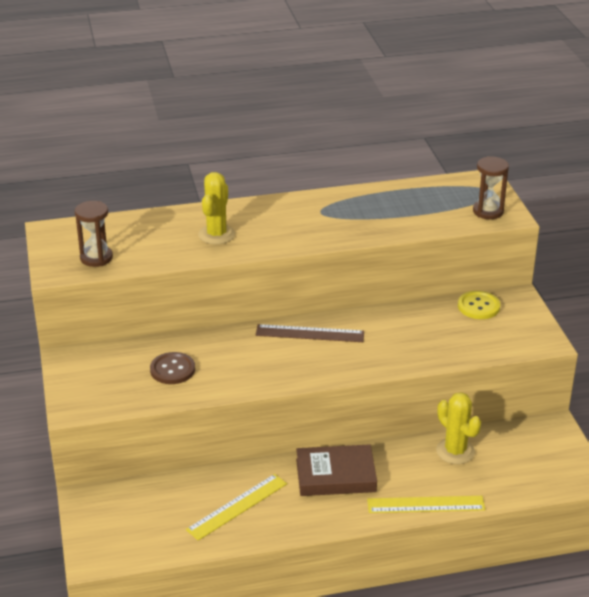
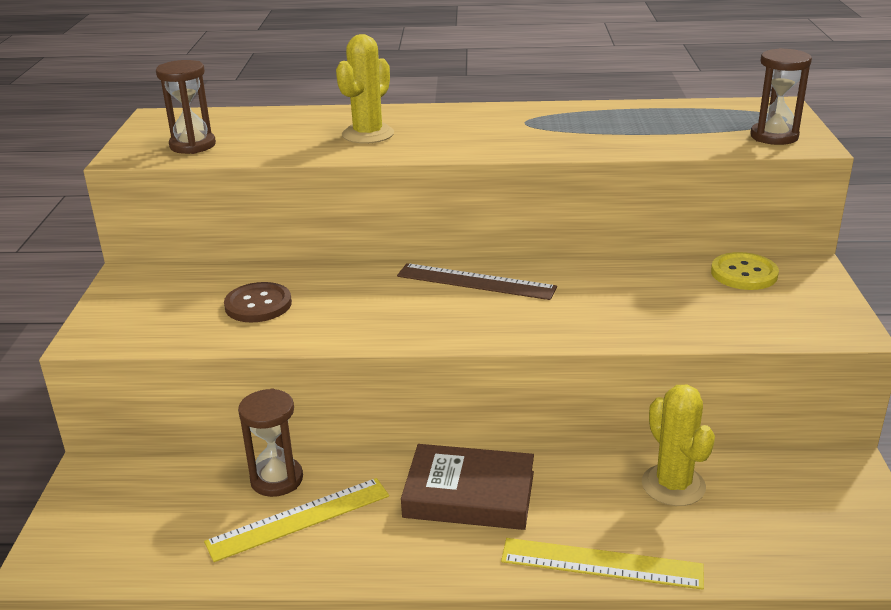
camera: 15 degrees right, 5 degrees down
none -> brown hourglass [238,388,303,497]

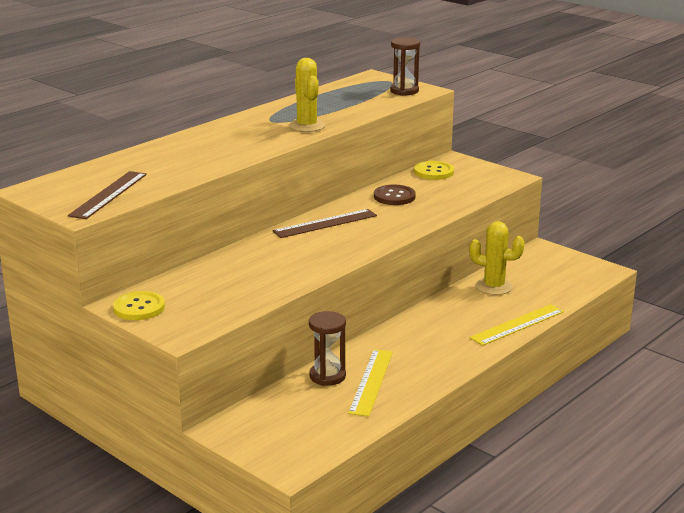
camera: 50 degrees left, 5 degrees down
brown hourglass [156,60,216,154] -> brown ruler [68,171,147,219]
brown button [224,282,292,322] -> brown button moved to [374,185,416,205]
yellow cactus [336,34,394,144] -> yellow cactus moved to [289,58,326,132]
brown book [401,444,534,530] -> none
none -> yellow button [113,291,165,320]

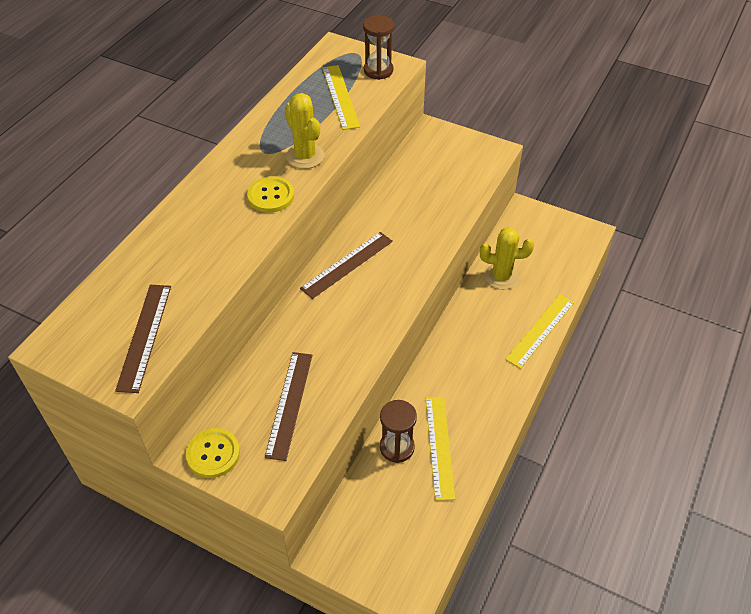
camera: 15 degrees left, 25 degrees up
brown button [374,185,416,205] -> none
yellow button [414,161,454,180] -> yellow button moved to [247,177,294,213]
none -> brown ruler [265,352,312,461]
none -> yellow ruler [322,65,360,130]

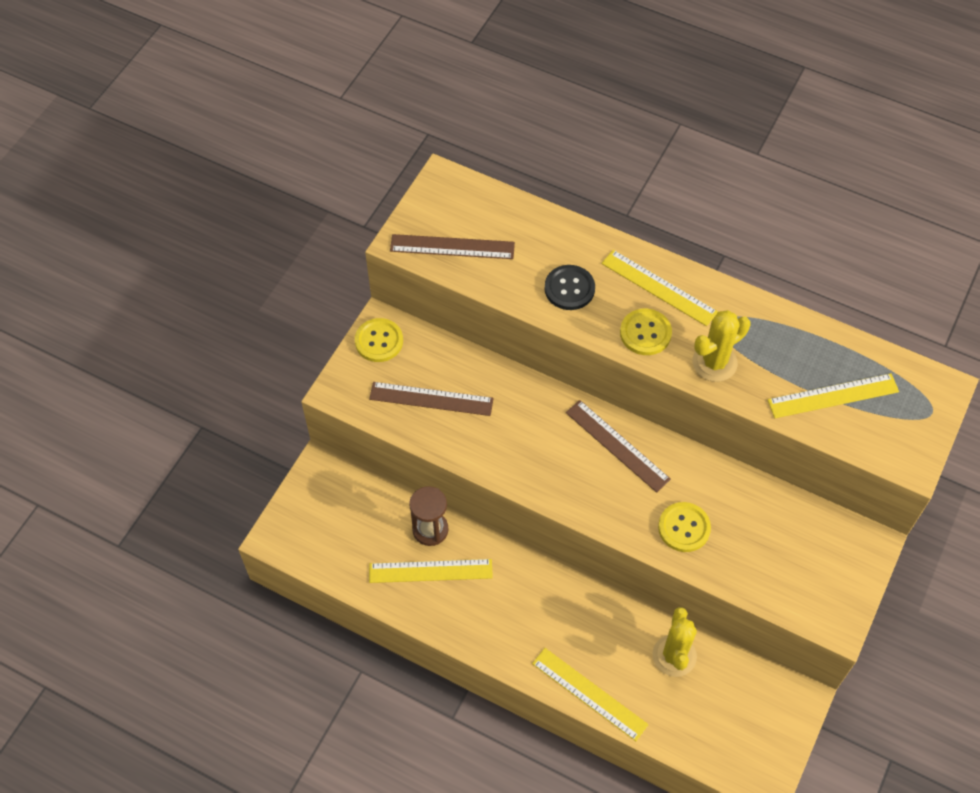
camera: 90 degrees right, 10 degrees up
brown hourglass [363,15,394,80] -> none
none -> black button [545,265,595,310]
none -> yellow ruler [602,250,718,326]
none -> yellow button [658,502,711,552]

